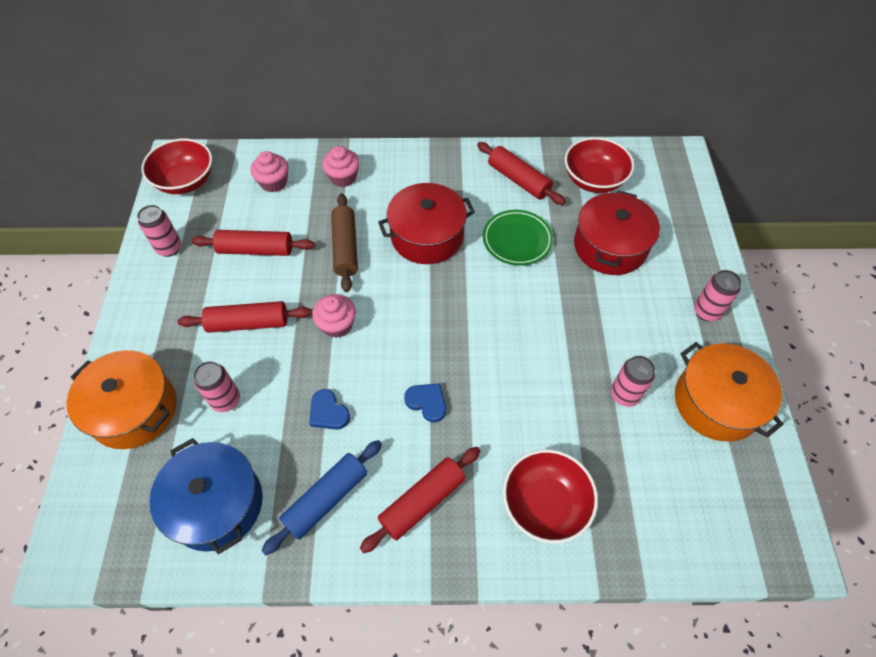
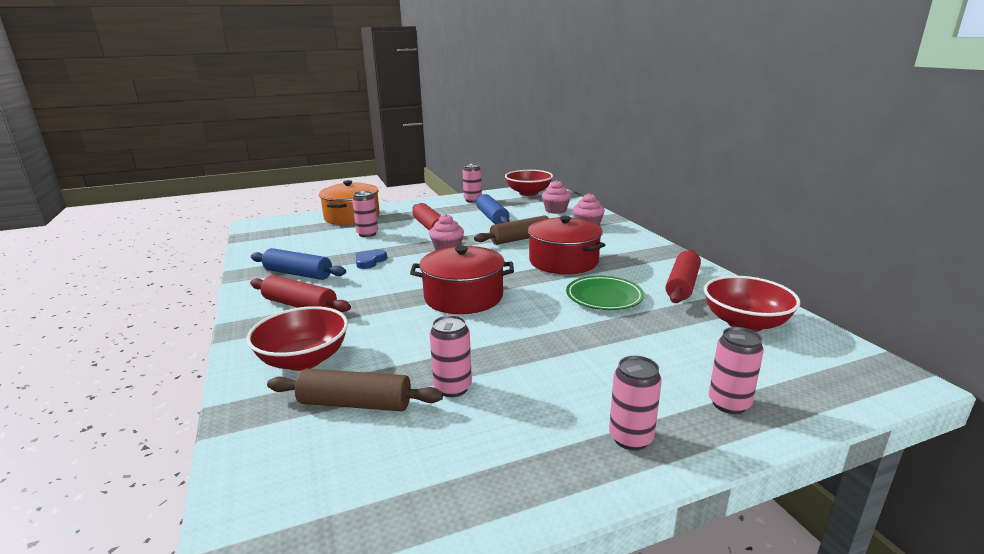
camera: 70 degrees right, 35 degrees down
blue pot [149,438,263,554] -> none
red rolling pin [191,230,315,256] -> blue rolling pin [476,194,510,224]
blue heart [404,383,446,422] -> none
red pot [574,190,660,275] -> red pot moved to [410,246,514,314]
orange pot [675,342,783,442] -> none
none -> brown rolling pin [267,368,443,411]
none -> pink can [709,327,764,414]

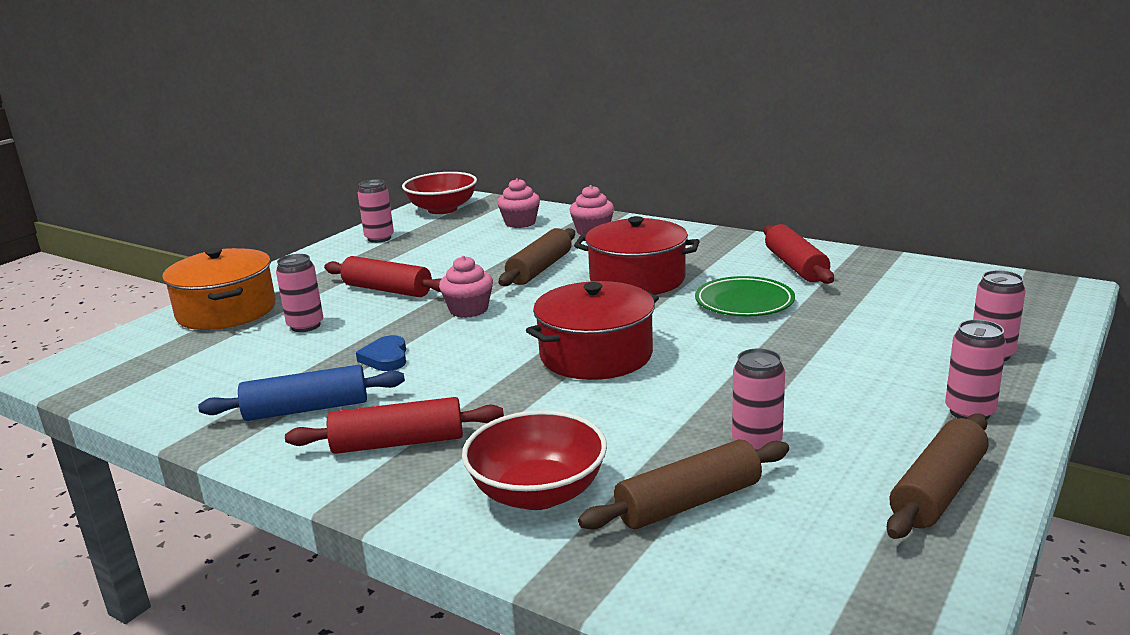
camera: 35 degrees left, 0 degrees up
blue rolling pin [476,194,510,224] -> none
red bowl [704,276,800,332] -> none
none -> brown rolling pin [887,413,989,539]

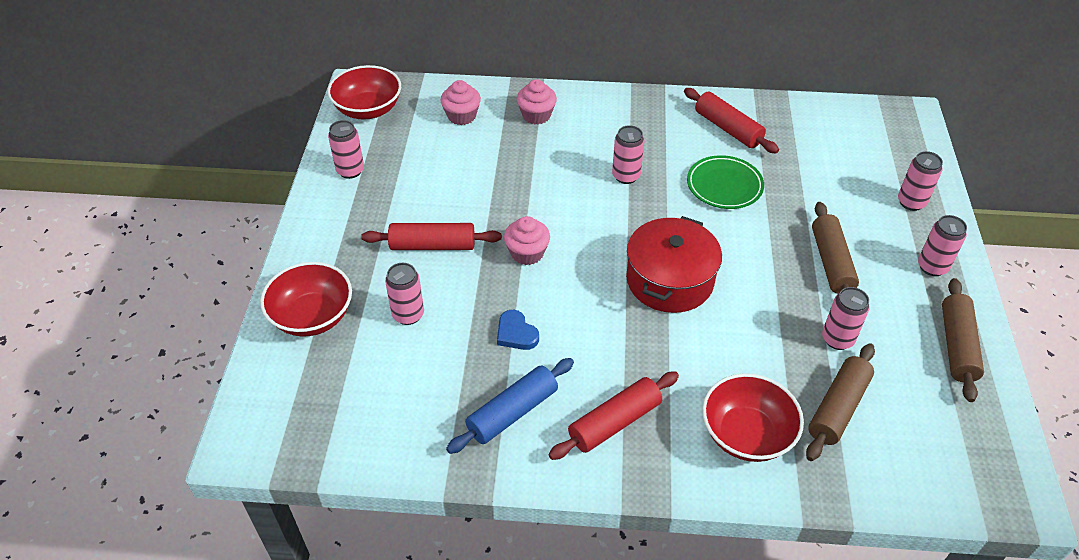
camera: 30 degrees left, 25 degrees up
orange pot [162,248,276,330] -> red bowl [260,262,352,337]
brown rolling pin [499,228,575,286] -> brown rolling pin moved to [812,202,859,294]
red pot [574,216,700,295] -> pink can [612,125,644,184]

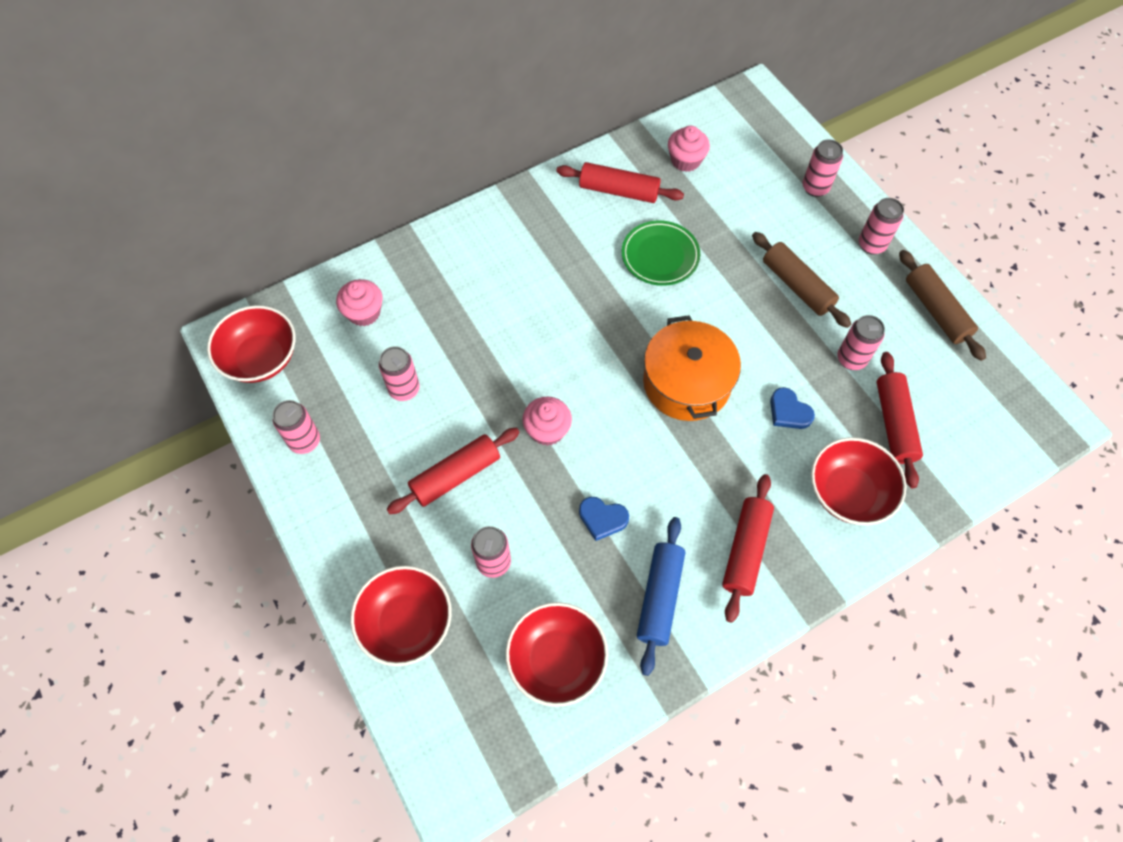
camera: 35 degrees left, 15 degrees up
pink cupcake [517,79,557,124] -> pink cupcake moved to [668,126,710,172]
pink can [612,125,644,184] -> pink can moved to [379,346,420,401]
red pot [626,216,722,313] -> orange pot [643,315,741,421]
brown rolling pin [806,343,875,461] -> red rolling pin [877,352,923,488]
none -> red bowl [505,602,608,707]
none -> blue heart [770,387,815,429]

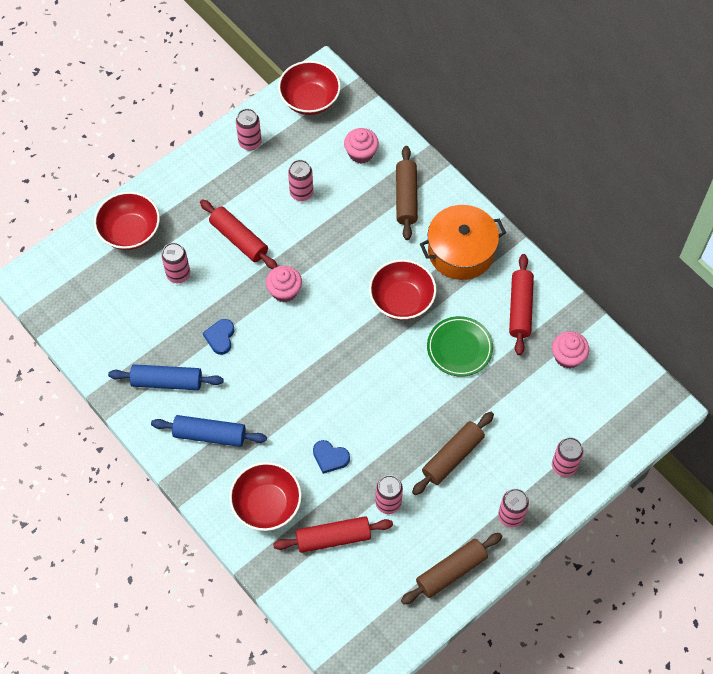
camera: 80 degrees right, 0 degrees up
red bowl [505,602,608,707] -> red bowl moved to [369,259,436,320]
orange pot [643,315,741,421] -> orange pot moved to [420,205,506,280]
red rolling pin [722,474,774,623] -> blue rolling pin [151,415,267,447]
blue heart [770,387,815,429] -> blue heart turned 105 degrees counterclockwise [313,440,350,474]
none -> brown rolling pin [396,146,418,240]

